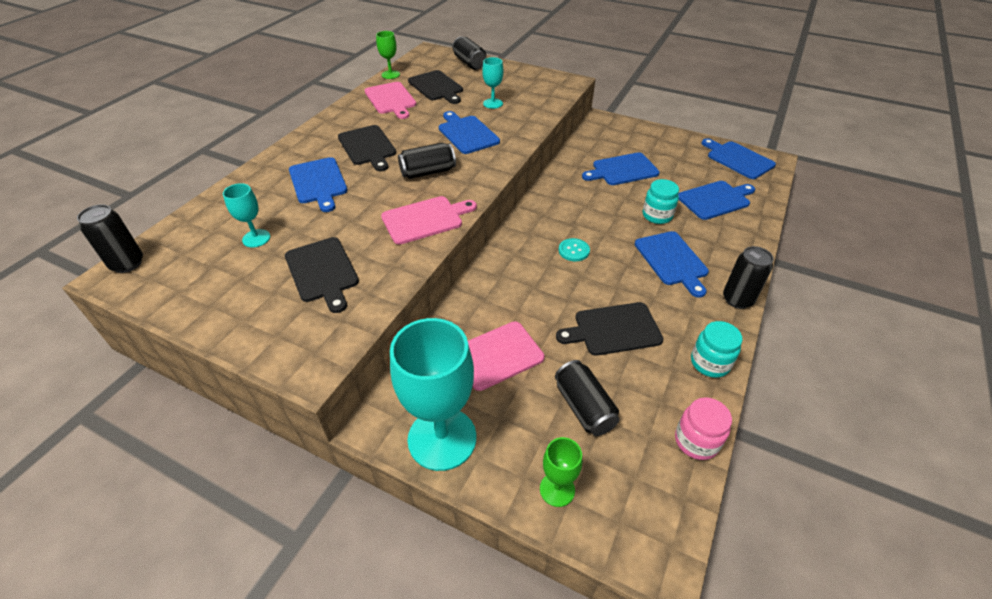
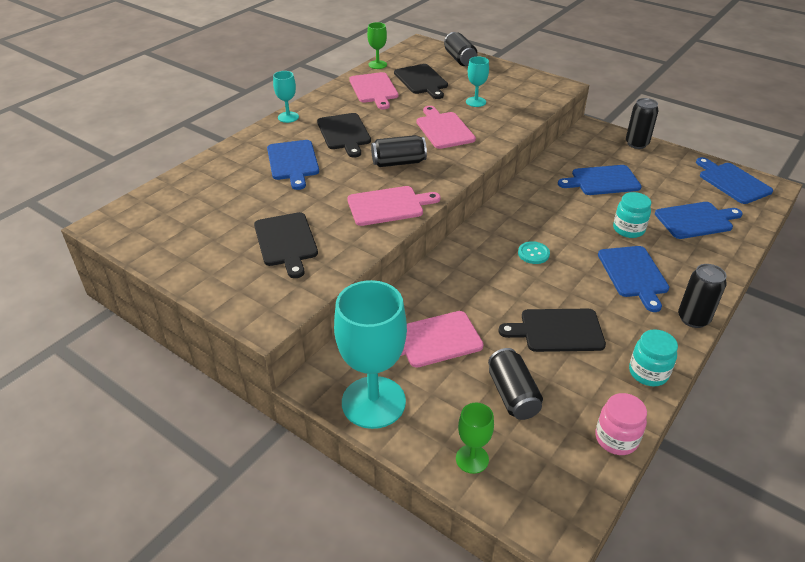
camera: 10 degrees right, 5 degrees down
black can [77,204,143,273] -> black can moved to [626,98,659,149]
turquoise goblet [223,183,270,248] -> turquoise goblet moved to [273,71,299,123]
blue cutting board [439,111,500,154] -> pink cutting board [417,106,476,149]

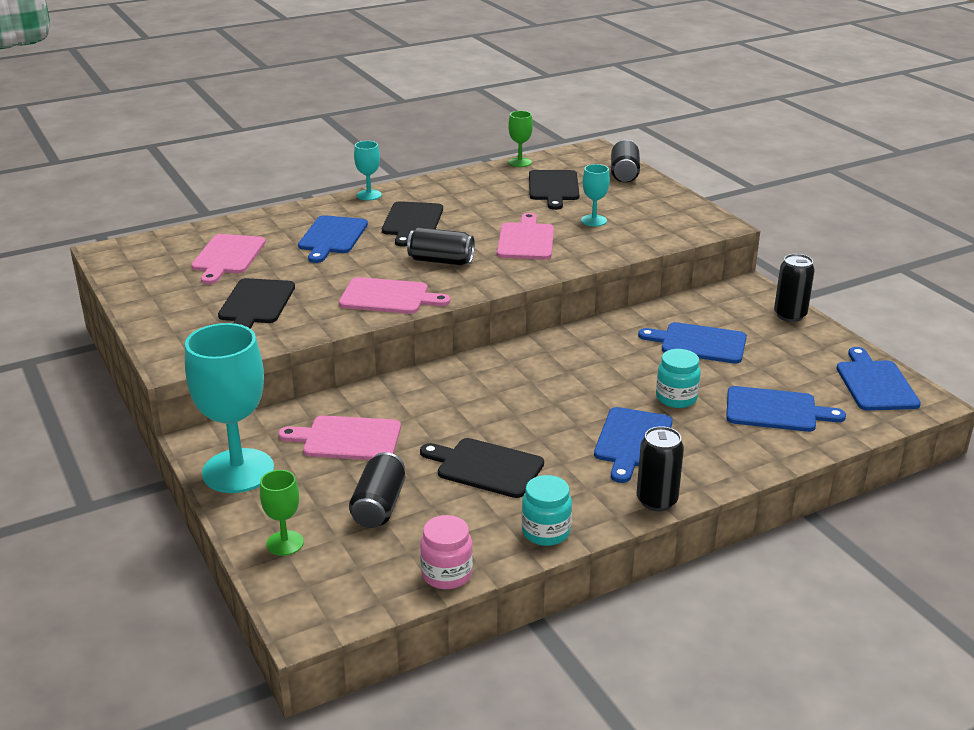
camera: 25 degrees right, 10 degrees down
pink cutting board [349,72,398,109] -> pink cutting board moved to [191,234,266,284]
turquoise button [518,241,550,264] -> none

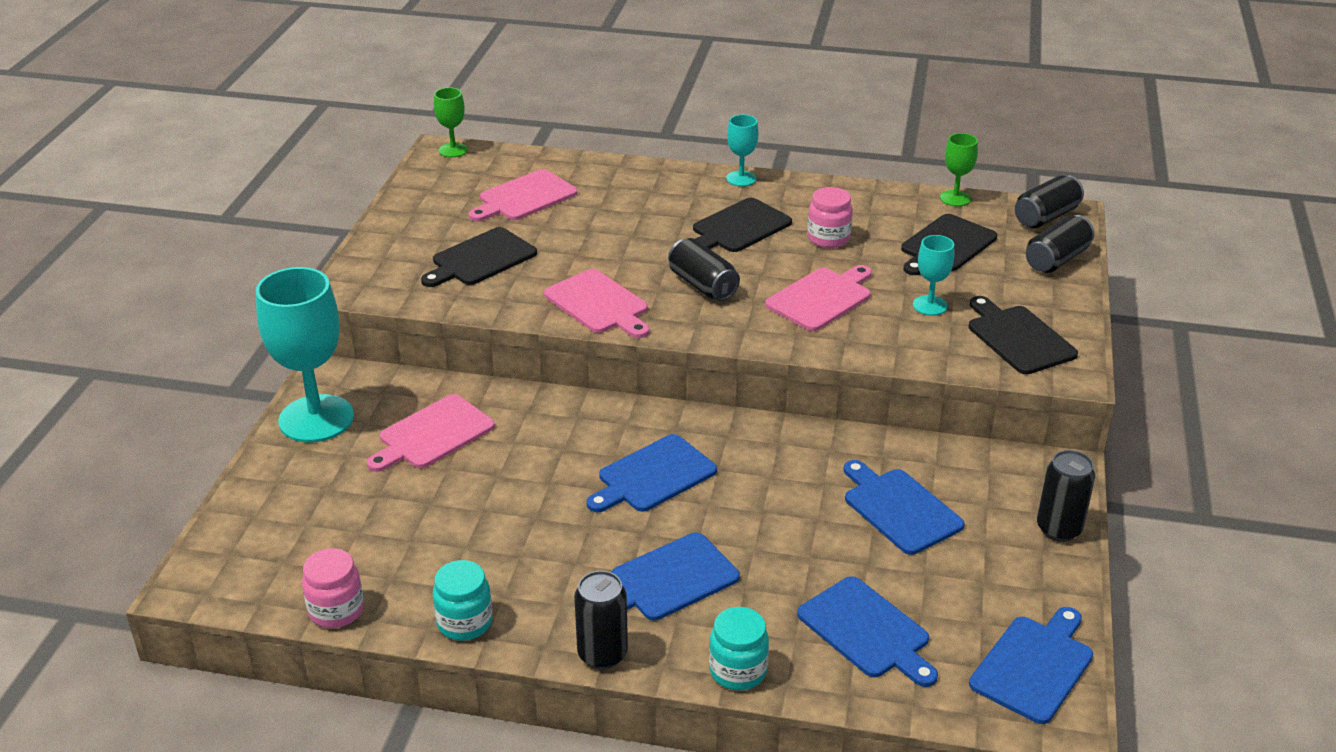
camera: 40 degrees right, 5 degrees up
green goblet [260,470,304,556] -> green goblet moved to [434,87,468,157]
pink cutting board [278,415,401,460] -> pink cutting board turned 90 degrees counterclockwise [367,394,495,472]
blue cutting board [298,215,368,263] -> blue cutting board moved to [587,434,717,512]
black can [349,452,405,528] -> black can moved to [1015,175,1084,228]
black cutting board [420,438,544,498] -> black cutting board moved to [969,296,1078,374]
turquoise jar [656,349,701,408] -> turquoise jar moved to [709,607,769,690]
none -> pink jar [807,187,853,248]

